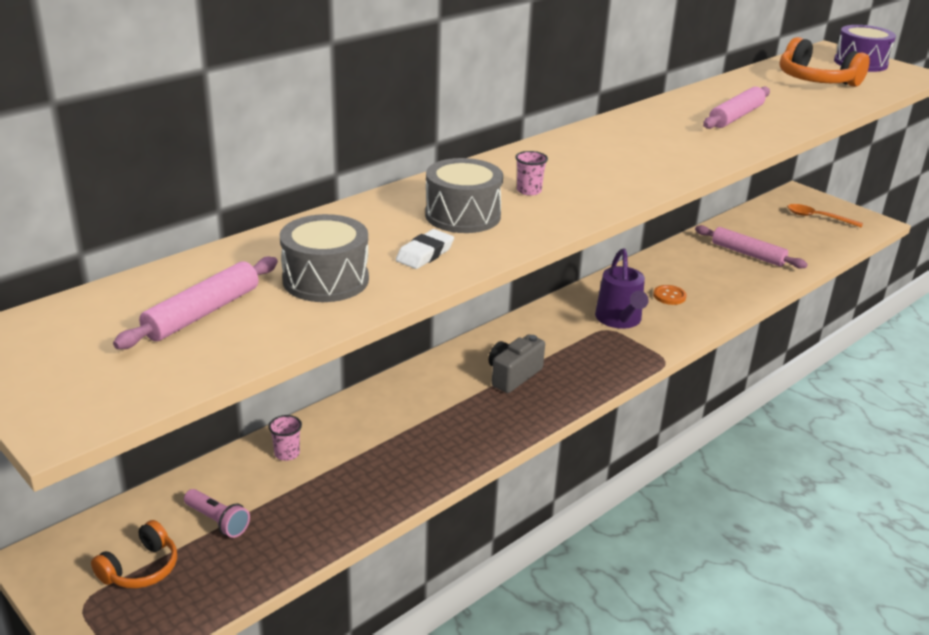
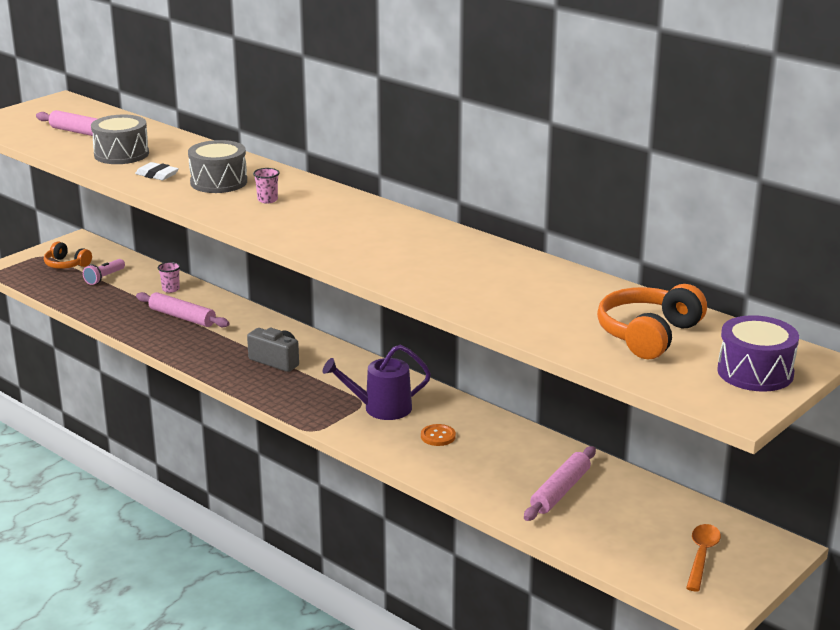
camera: 85 degrees right, 5 degrees down
pink rolling pin [703,87,770,129] -> pink rolling pin moved to [136,292,229,327]

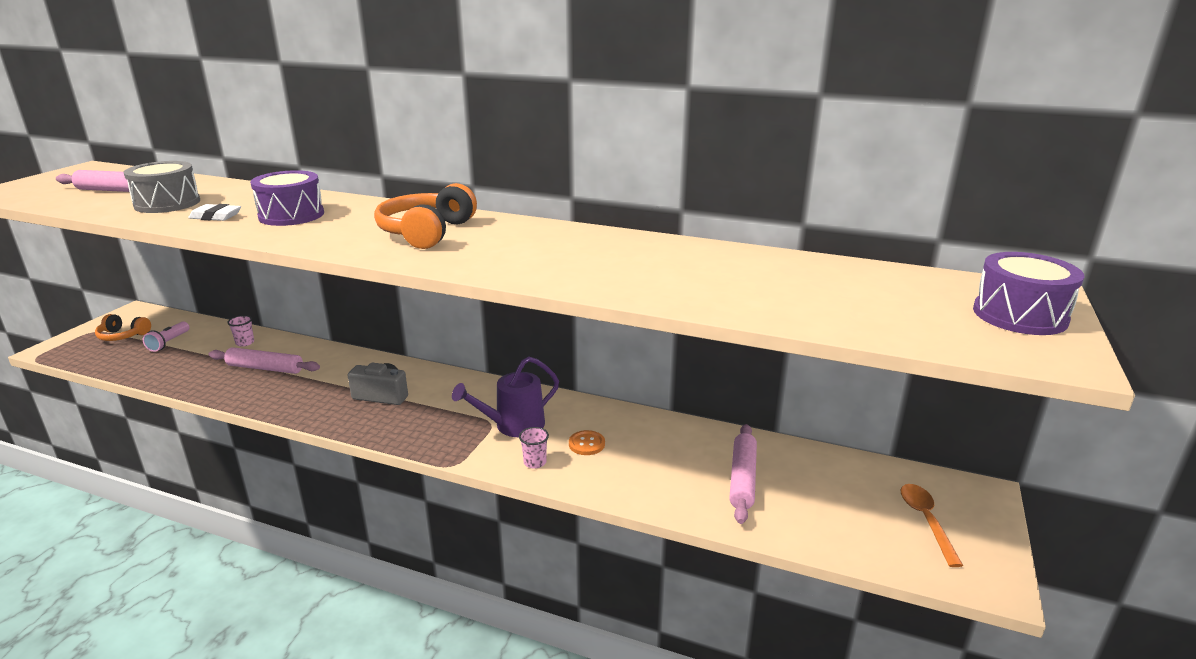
camera: 20 degrees left, 0 degrees up
grey drum [188,140,247,193] -> purple drum [250,170,324,226]
pink cup [253,168,280,204] -> pink cup moved to [519,427,549,469]
orange headphones [597,284,707,359] -> orange headphones moved to [374,183,477,249]

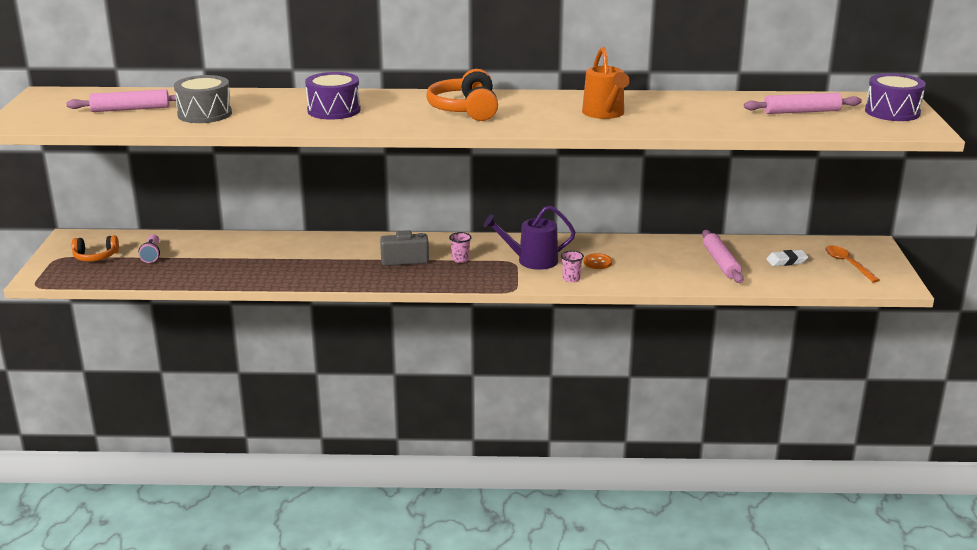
camera: 20 degrees left, 0 degrees up
white eraser [188,204,241,221] -> white eraser moved to [766,250,808,266]
pink rolling pin [209,347,320,374] -> pink rolling pin moved to [744,93,862,114]
pink cup [227,315,254,346] -> pink cup moved to [449,232,472,263]
purple watering can [452,357,559,437] -> purple watering can turned 45 degrees clockwise [484,205,576,270]
none -> orange watering can [582,47,630,119]

